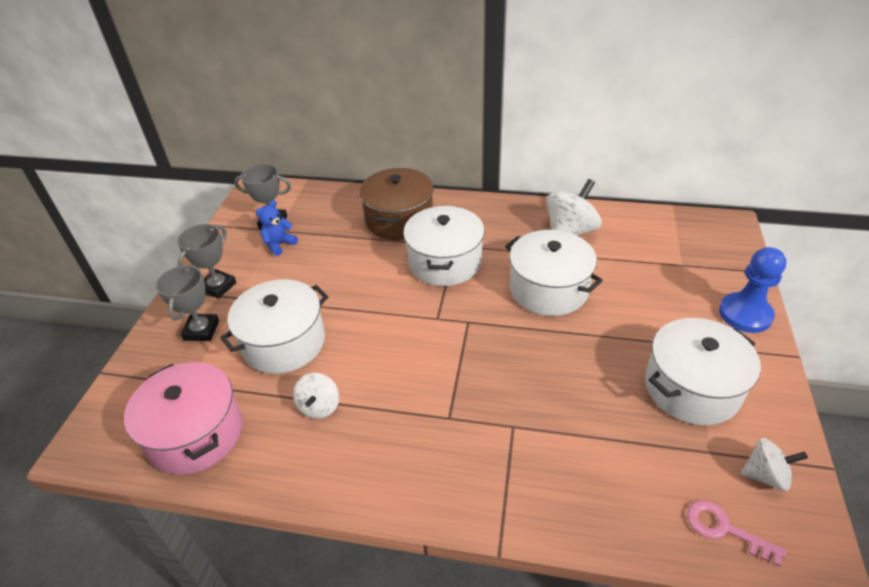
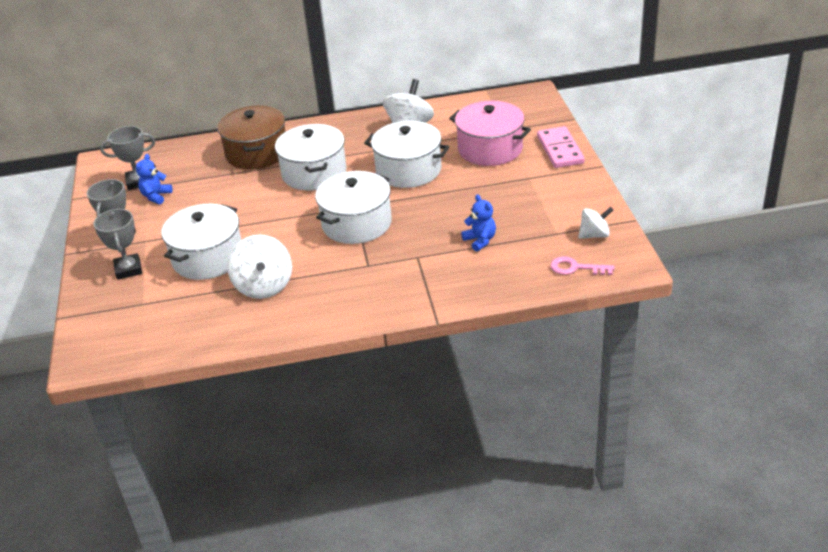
camera: 20 degrees left, 5 degrees down
pink pot [124,362,243,475] -> pink pot moved to [449,101,531,166]
white spinning top [293,373,339,419] -> white spinning top [227,235,292,299], size x1.67
white pot [645,318,761,425] -> white pot moved to [315,171,392,244]
blue pawn [719,247,786,333] -> pink domino [537,126,585,168]
none -> blue teddy bear [461,195,496,252]

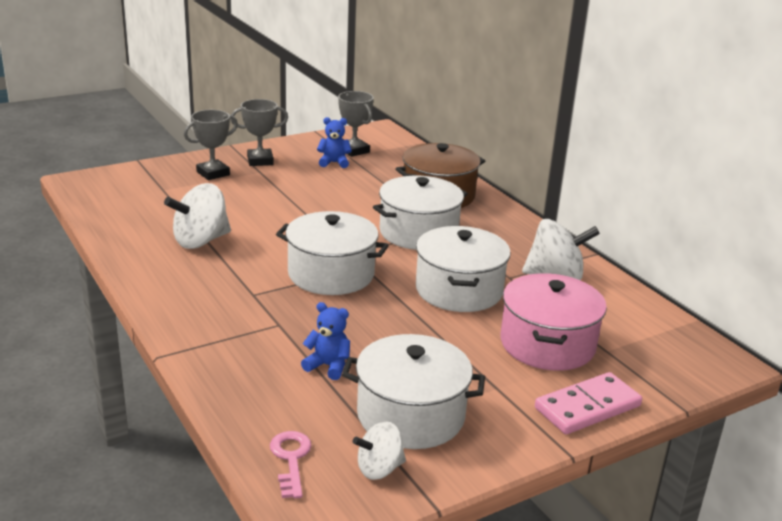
camera: 65 degrees right, 10 degrees down
white pot [162,204,241,280] -> white pot moved to [342,334,485,449]
blue teddy bear [461,195,496,252] -> blue teddy bear turned 105 degrees counterclockwise [301,302,350,380]
white spinning top [578,207,613,239] -> white spinning top turned 105 degrees clockwise [352,421,406,480]

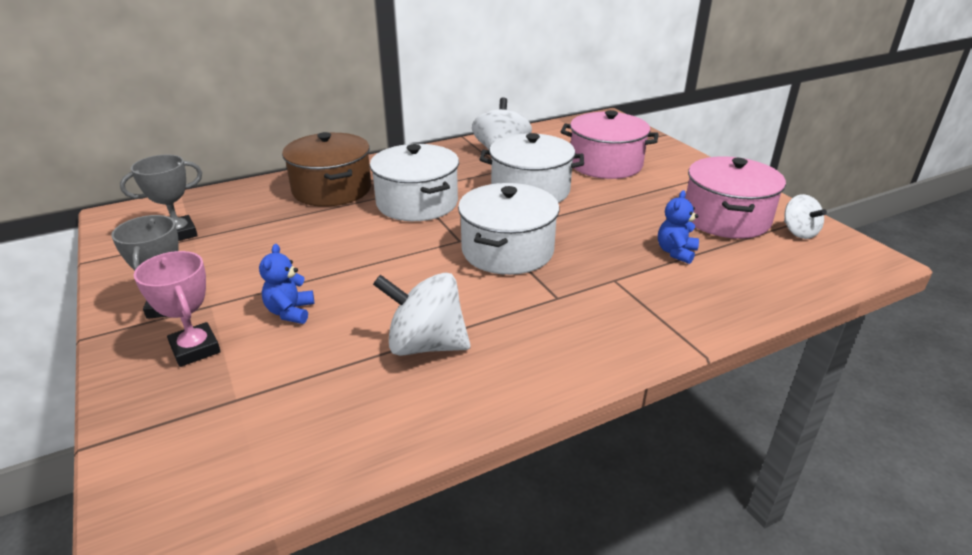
camera: 85 degrees left, 5 degrees up
white spinning top [164,183,231,249] -> white spinning top turned 135 degrees clockwise [373,272,470,356]
grey trophy [184,110,238,180] -> pink trophy [134,251,221,367]
pink key [270,431,312,499] -> none
blue teddy bear [317,117,352,168] -> blue teddy bear moved to [259,244,314,324]
white pot [342,334,485,449] -> pink pot [685,156,786,239]
pink domino [535,372,642,434] -> none

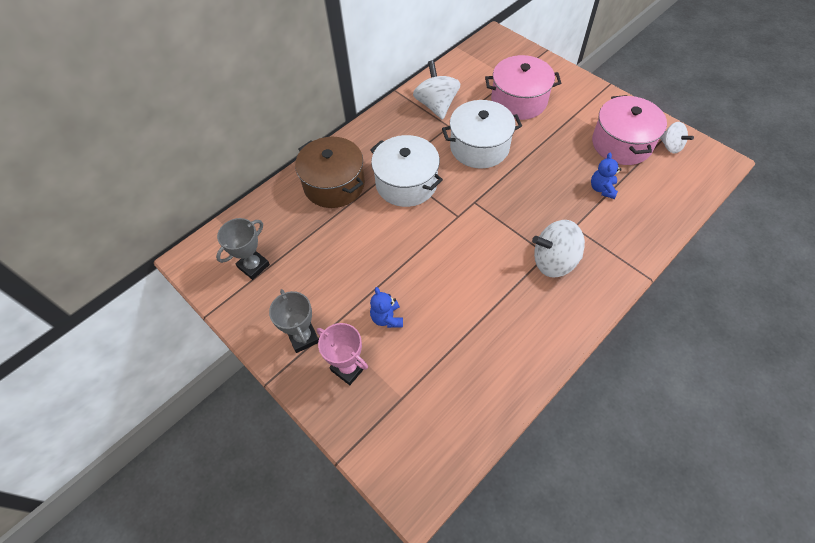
camera: 15 degrees left, 25 degrees up
white spinning top [373,272,470,356] -> white spinning top moved to [532,220,585,278]
white pot [458,183,559,275] -> none

